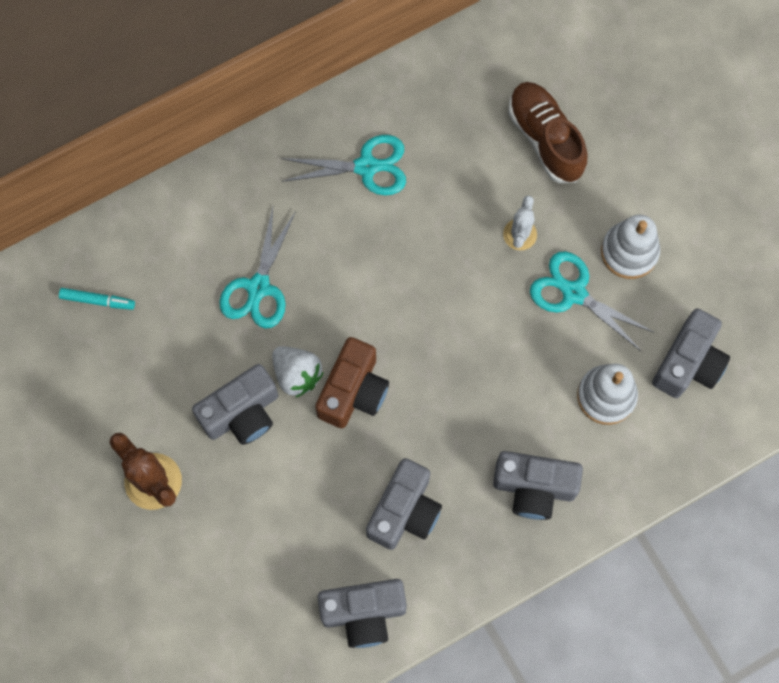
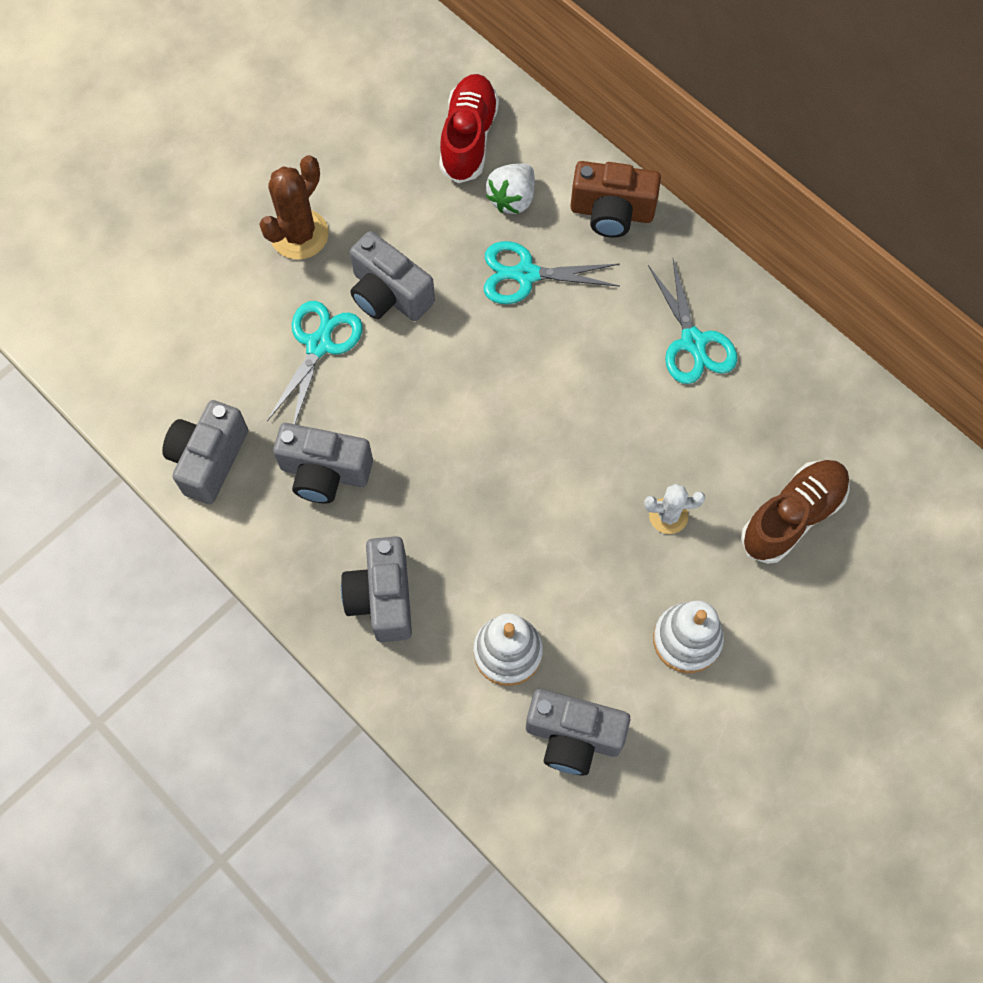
camera: 75 degrees right, 5 degrees down
turquoise marker [59,288,135,310] -> red shoe [439,74,499,183]
white strawberry [272,346,324,398] -> white strawberry moved to [486,163,535,214]
brown camera [315,337,389,428] -> brown camera moved to [570,161,661,238]
grey camera [317,579,407,648] -> grey camera turned 45 degrees clockwise [162,400,248,504]
turquoise scissors [530,251,655,351] -> turquoise scissors moved to [267,301,363,424]

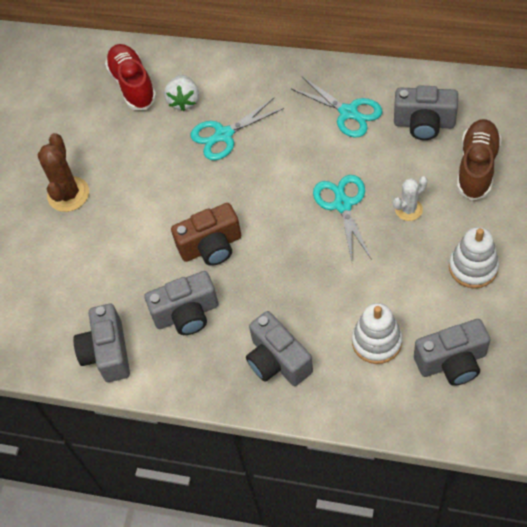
camera: 25 degrees left, 10 degrees down
turquoise scissors [267,301,363,424] -> turquoise scissors moved to [313,175,372,261]
grey camera [350,231,435,321] -> grey camera moved to [394,86,458,140]
brown camera [570,161,661,238] -> brown camera moved to [171,203,241,266]

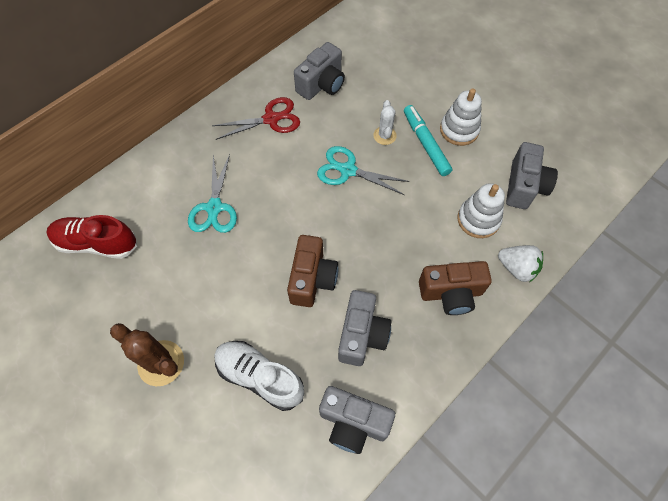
camera: 65 degrees left, 5 degrees up
white strawberry [164,75,199,111] -> white strawberry moved to [498,245,543,282]
grey camera [246,311,313,386] -> brown camera [419,261,492,315]
turquoise scissors [292,77,382,138] -> red scissors [212,97,300,140]
brown shoe [457,119,502,201] -> none
none -> white shoe [214,341,304,411]
none -> turquoise marker [404,105,452,176]

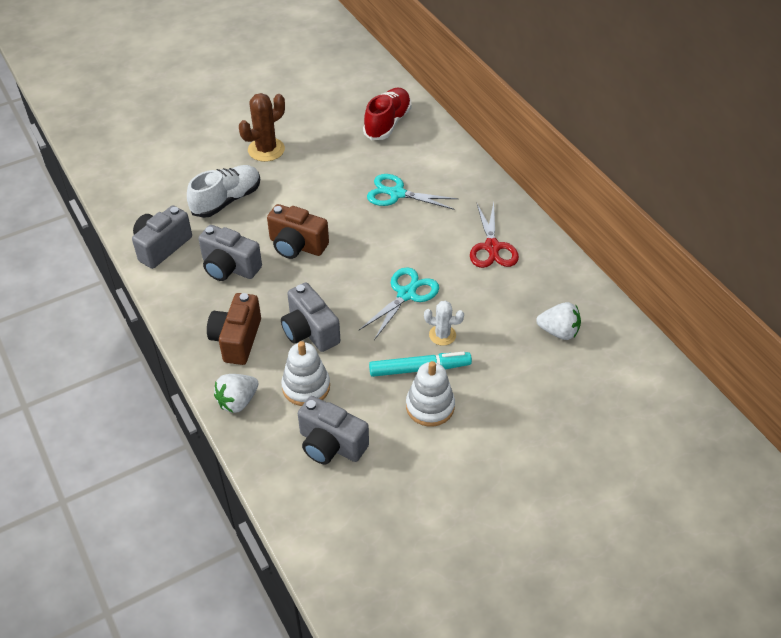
camera: 105 degrees right, 15 degrees down
grey camera [294,42,345,100] -> grey camera moved to [281,283,340,352]
none -> white strawberry [536,302,581,340]

